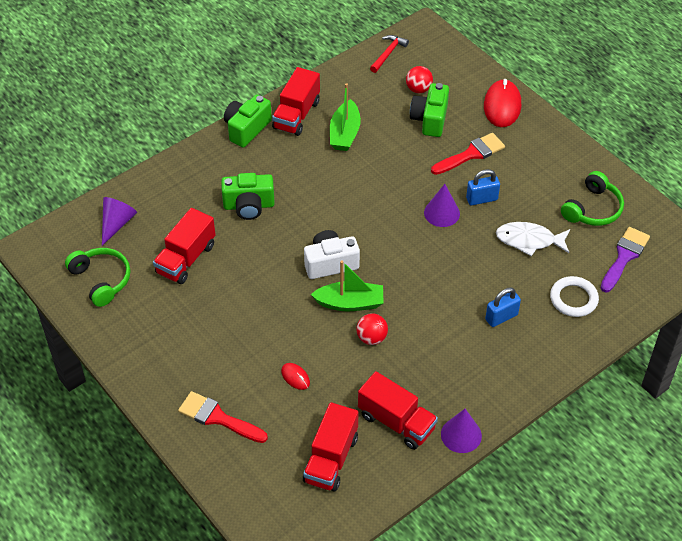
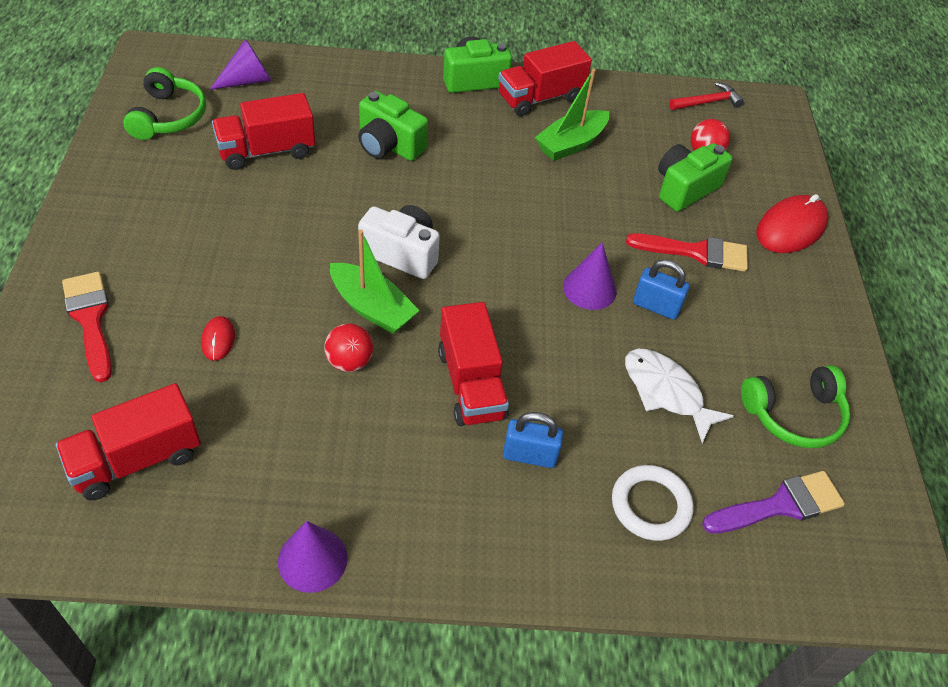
camera: 35 degrees right, 0 degrees up
red truck [358,371,438,450] -> red truck moved to [438,302,509,426]

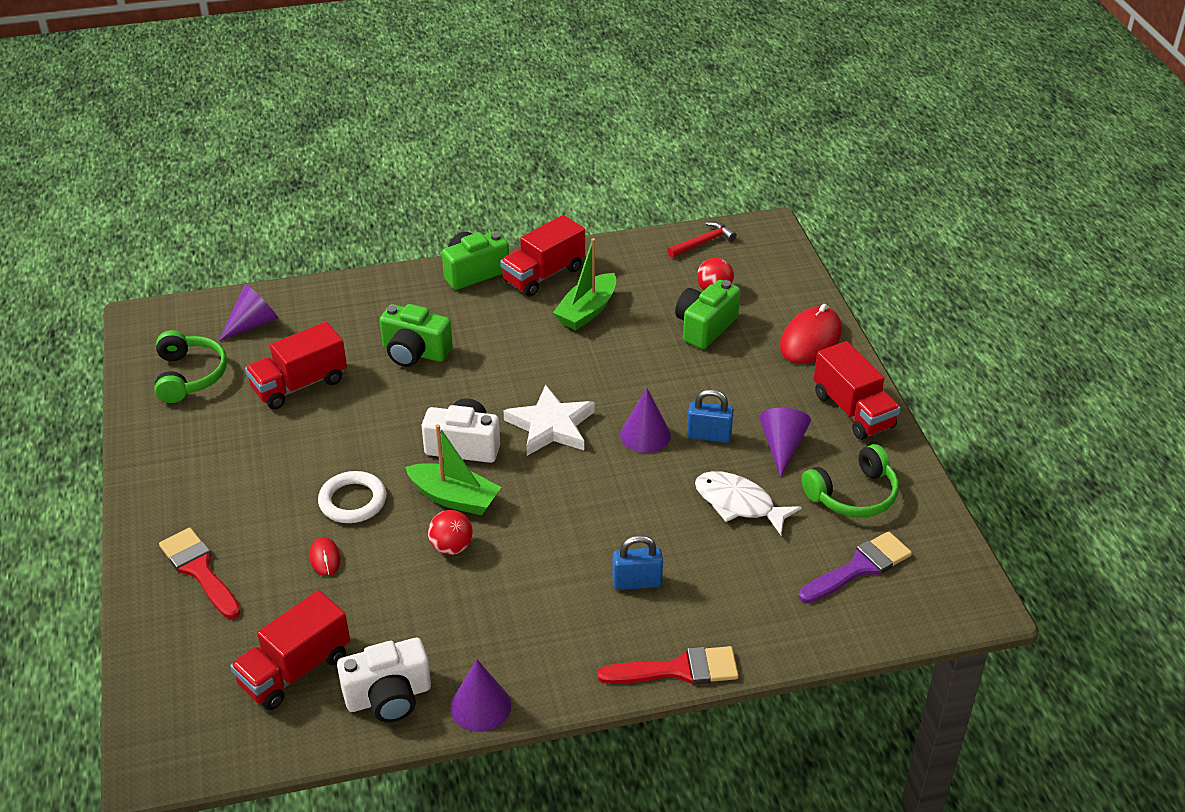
camera: 10 degrees left, 10 degrees down
red truck [438,302,509,426] -> red truck moved to [814,341,900,440]
white ring [612,465,694,541] -> white ring moved to [318,471,386,523]
red brush [626,233,748,272] -> red brush moved to [597,646,739,685]
none -> white camera [337,638,431,722]
none -> white star [503,384,595,456]
none -> purple cone [759,408,811,477]

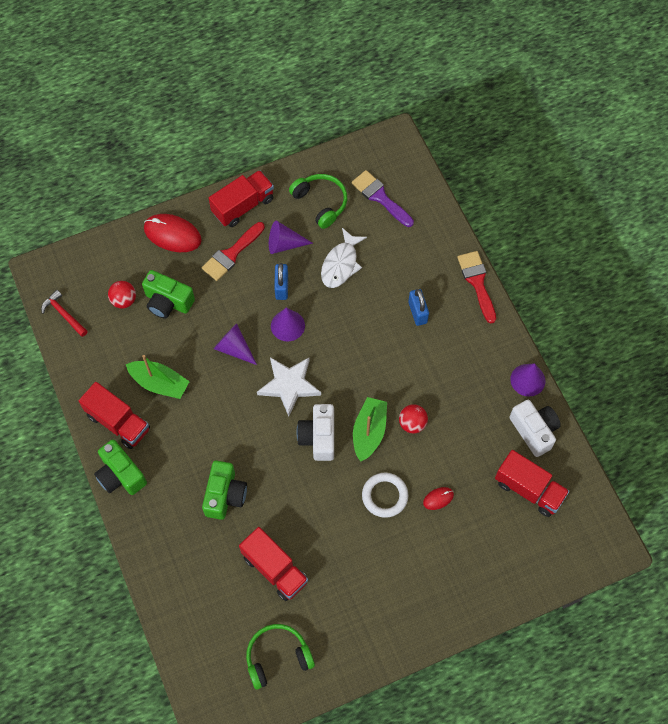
camera: 100 degrees left, 25 degrees up
red brush [159,528,241,619] -> red brush moved to [202,222,265,281]
purple cone [219,284,278,341] -> purple cone moved to [213,323,257,365]

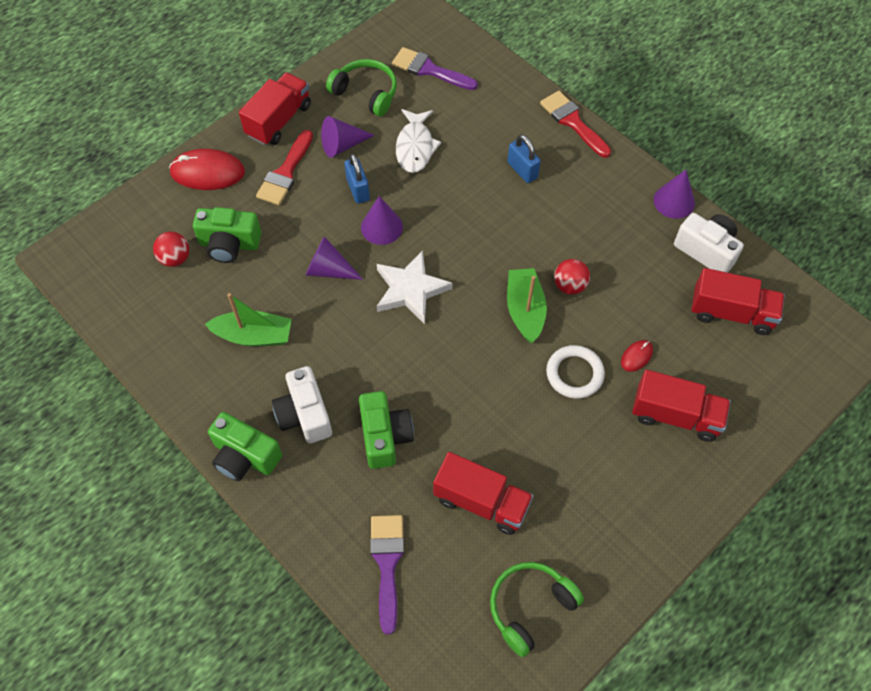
camera: 20 degrees left, 5 degrees down
red hammer [41,290,88,337] -> none
red truck [79,382,150,449] -> red truck moved to [632,370,731,442]
white camera [297,404,334,461] -> white camera moved to [272,366,332,443]
none -> purple brush [370,515,404,634]

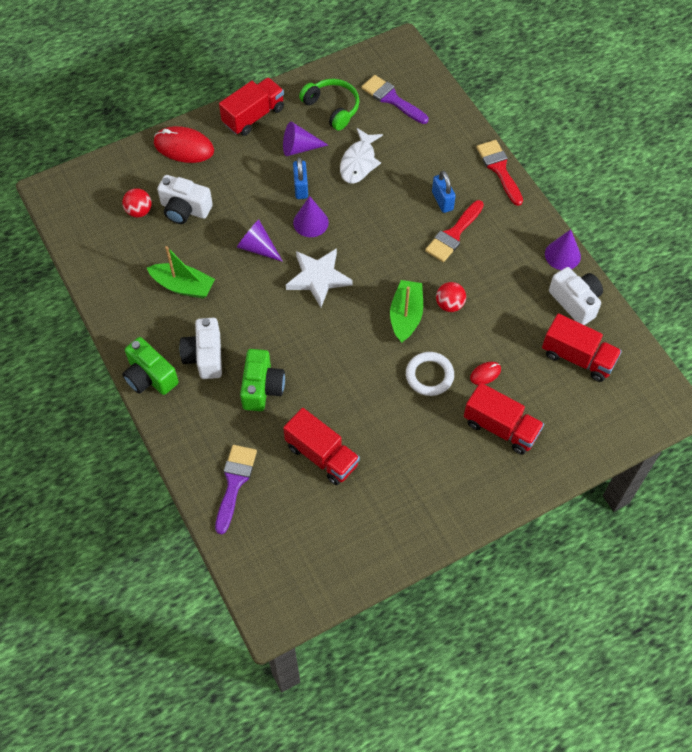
camera: 15 degrees right, 0 degrees up
green camera [193,207,261,263] -> white camera [157,175,213,224]
red brush [256,130,313,205] -> red brush moved to [425,200,484,262]
green headphones [490,562,584,657] -> none

